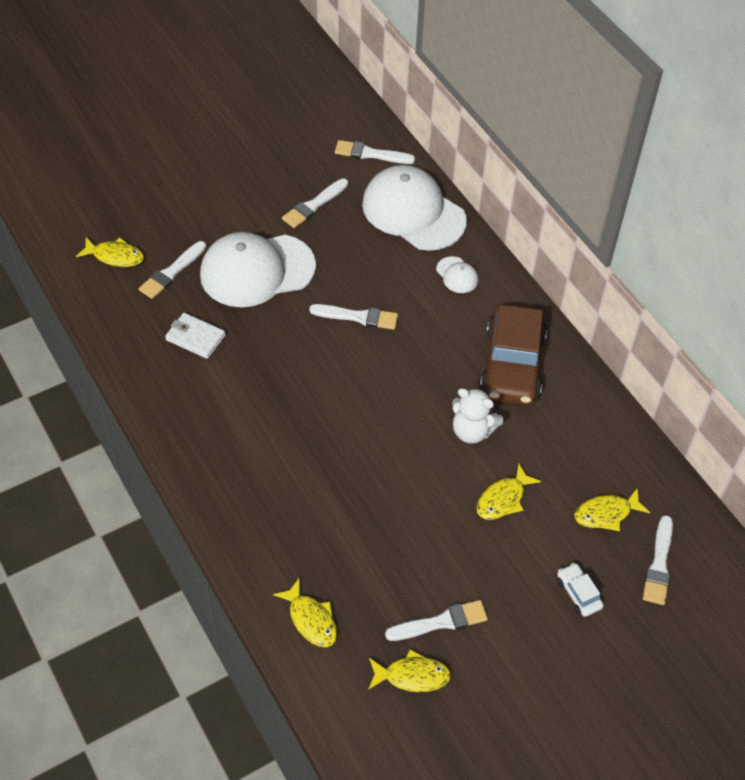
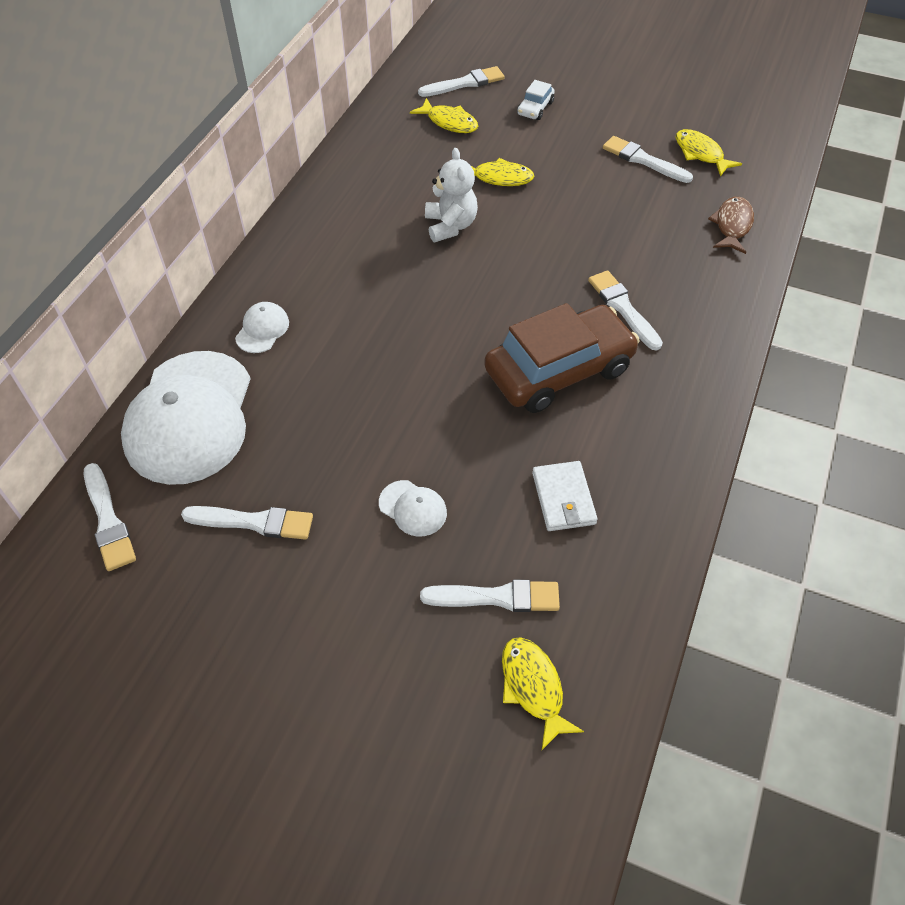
camera: 125 degrees left, 0 degrees up
white cap [200,232,316,307] -> white cap [379,480,447,536], size x0.42
yellow fish [273,578,337,647] -> brown fish [708,197,754,254]
white brush [309,304,398,330] -> white brush moved to [588,270,663,351]
brown car [480,303,547,405] -> brown car moved to [484,303,640,413]

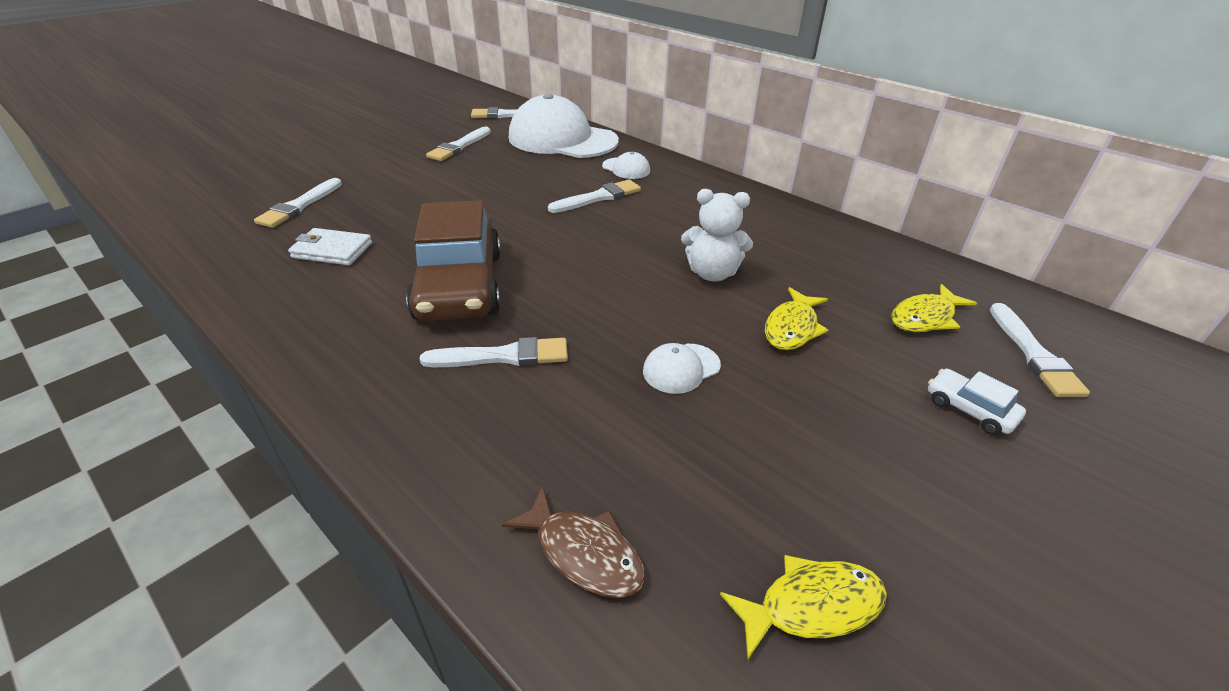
camera: 110 degrees right, 15 degrees down
white cap [379,480,447,536] -> white cap moved to [643,343,721,394]
yellow fish [502,637,584,750] -> none
white brush [603,136,693,183] -> white brush moved to [548,180,641,213]

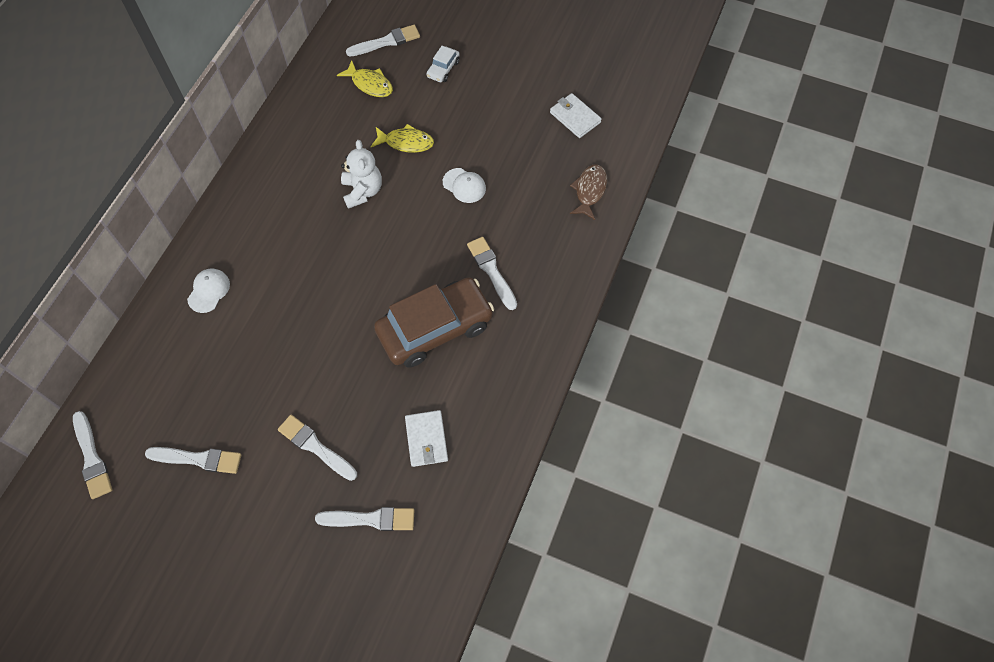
camera: 110 degrees left, 25 degrees up
white cap [509,93,619,158] -> none
white brush [548,180,641,213] -> white brush moved to [278,415,357,481]
yellow fish [720,555,887,659] -> white wallet [550,93,602,138]

